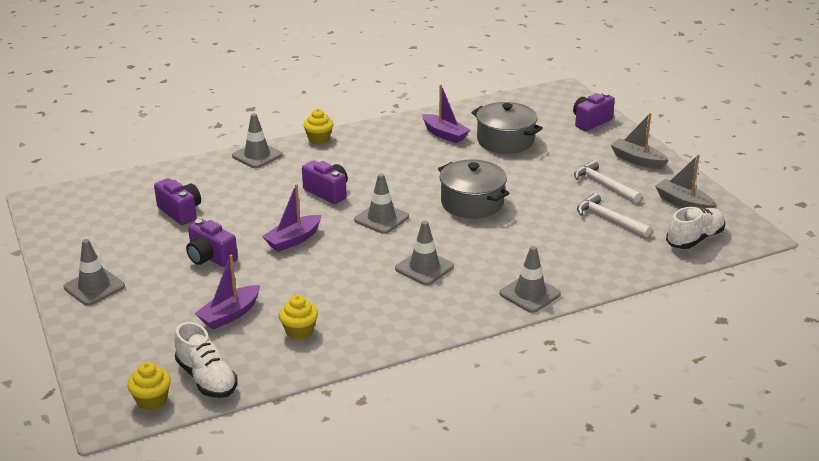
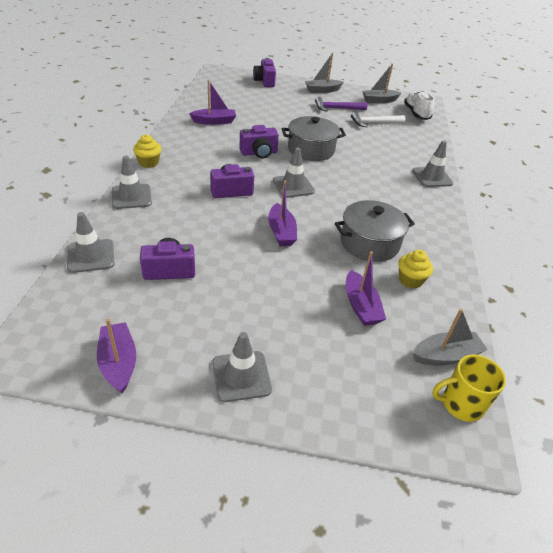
camera: 60 degrees left, 10 degrees up
yellow cupcake [127,362,171,411] -> yellow mug [432,355,506,422]
white shoe [175,322,238,398] -> grey boat [413,309,488,365]
purple camera [186,219,238,267] -> purple camera moved to [239,125,279,159]
grey traffic cone [395,221,454,285] -> grey traffic cone moved to [67,212,114,273]
grey pot [471,102,543,154] -> grey pot moved to [335,200,415,262]
white hammer [574,160,642,203] -> purple hammer [315,97,368,112]
none -> purple boat [97,319,136,394]

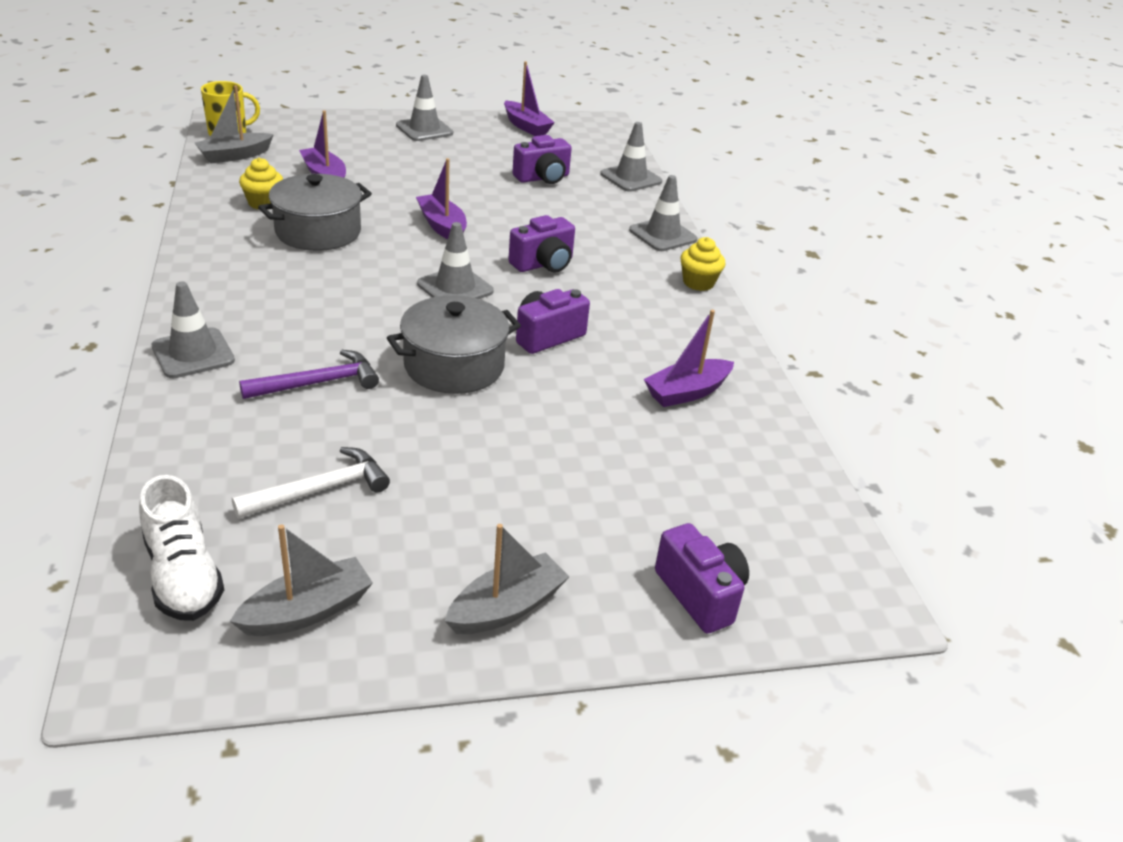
camera: 160 degrees right, 5 degrees down
purple hammer [315,97,368,112] -> purple hammer moved to [239,350,379,399]

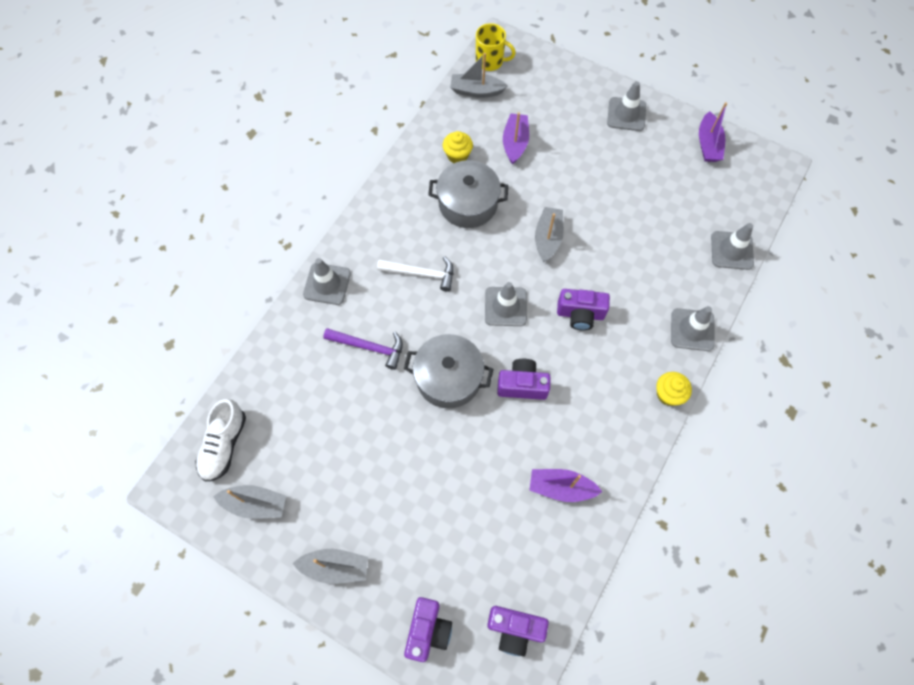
camera: 45 degrees right, 30 degrees up
white hammer [232,447,390,518] -> white hammer moved to [377,256,454,292]
purple boat [416,158,467,239] -> grey boat [535,207,564,262]
purple camera [512,135,572,184] -> purple camera moved to [487,606,549,657]

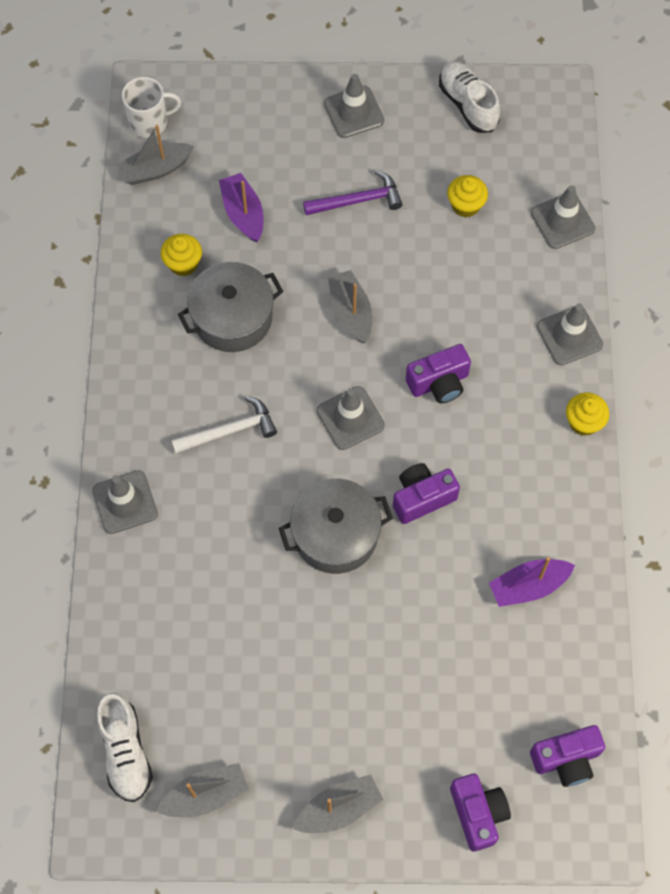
camera: 30 degrees left, 0 degrees up
purple hammer [323,328,403,370] -> purple hammer moved to [303,170,403,215]
yellow mug [476,23,516,71] -> white mug [122,77,181,138]
purple boat [699,102,727,162] -> white shoe [439,61,500,133]
none -> yellow cupcake [447,175,488,217]

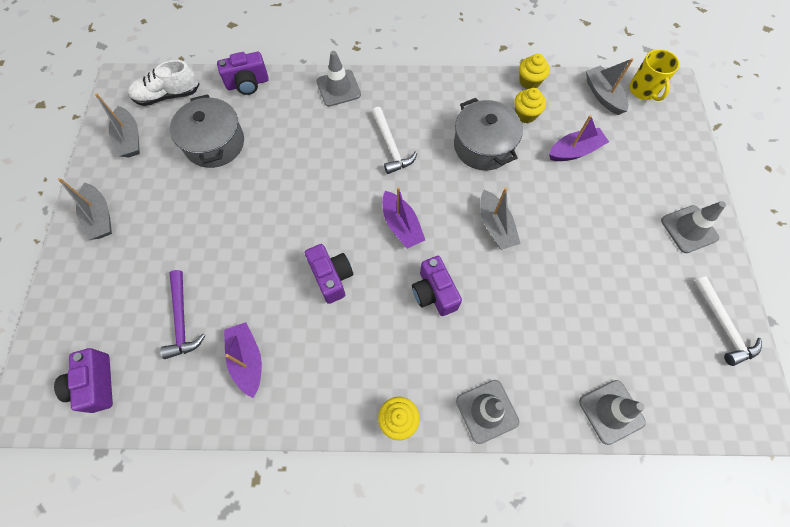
camera: 90 degrees right, 0 degrees up
white mug [122,77,181,138] -> yellow mug [629,49,679,101]
grey pot [279,478,393,574] -> grey pot moved to [170,94,244,168]
purple hammer [303,170,403,215] -> purple hammer moved to [160,270,205,359]
grey traffic cone [317,386,385,450] -> purple boat [382,187,425,249]
grey boat [328,270,372,343] -> grey boat turned 90 degrees clockwise [480,187,521,250]
white shoe [439,61,500,133] -> white hammer [693,276,762,366]
yellow cupcake [447,175,488,217] -> yellow cupcake moved to [519,54,550,89]
purple camera [450,774,511,852] -> purple camera moved to [217,52,269,95]

